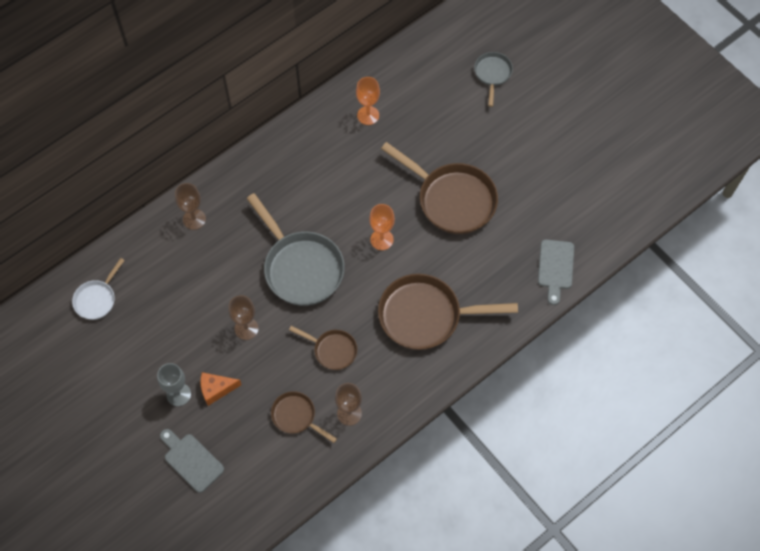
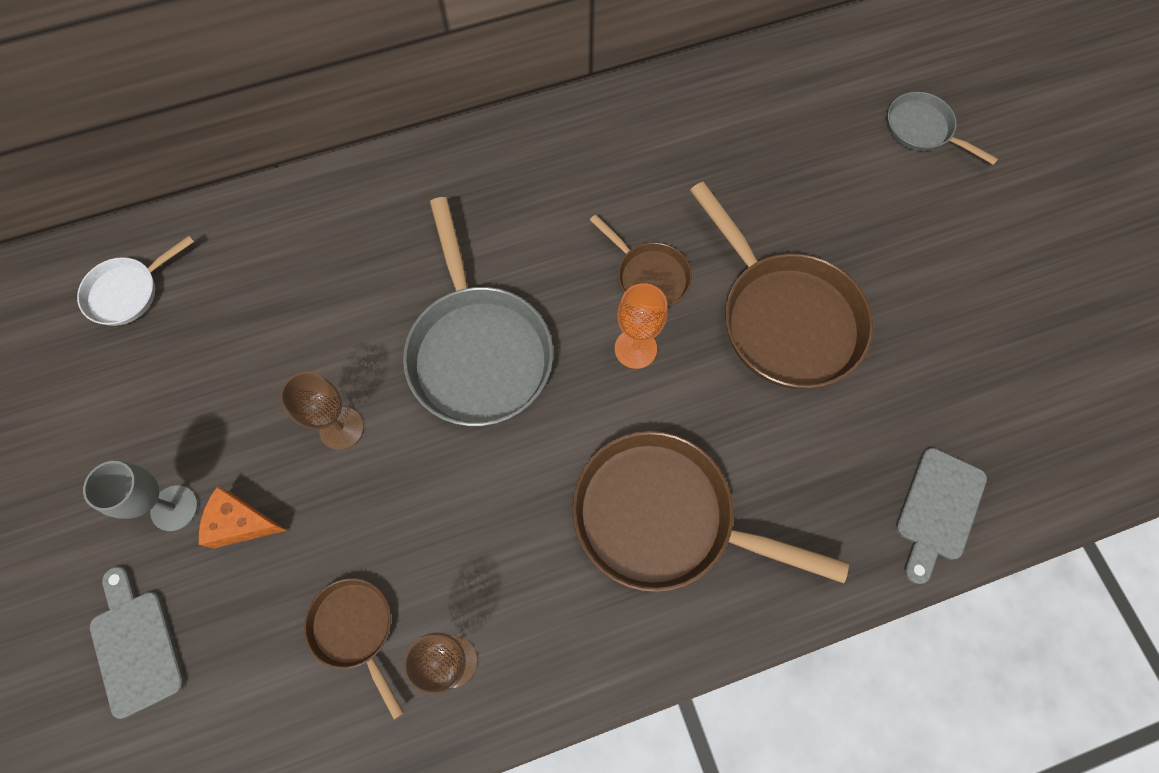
camera: 20 degrees right, 5 degrees up
brown goblet [175,183,206,230] -> none
brown pan [289,326,357,370] -> brown pan moved to [590,214,692,308]
orange goblet [356,77,380,125] -> none
grey pan [474,52,513,107] -> grey pan turned 75 degrees counterclockwise [887,92,998,165]

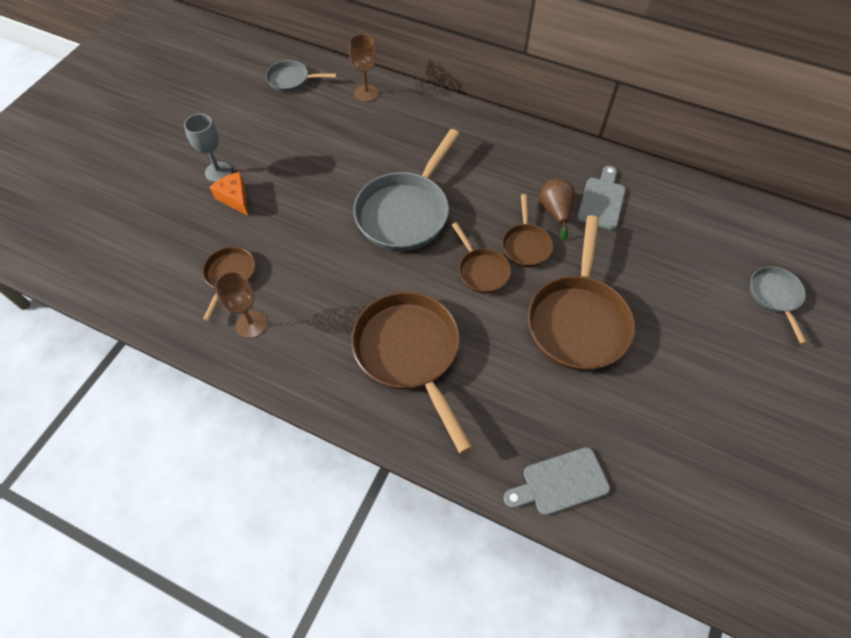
camera: 45 degrees right, 10 degrees down
white pan [77,235,194,326] -> grey pan [266,60,337,92]
grey cutting board [90,567,185,719] -> grey cutting board moved to [577,166,625,231]
brown goblet [280,371,364,450] -> brown goblet moved to [349,34,379,102]
orange goblet [615,283,668,369] -> brown pan [452,222,511,294]
none -> brown pear [540,178,575,241]

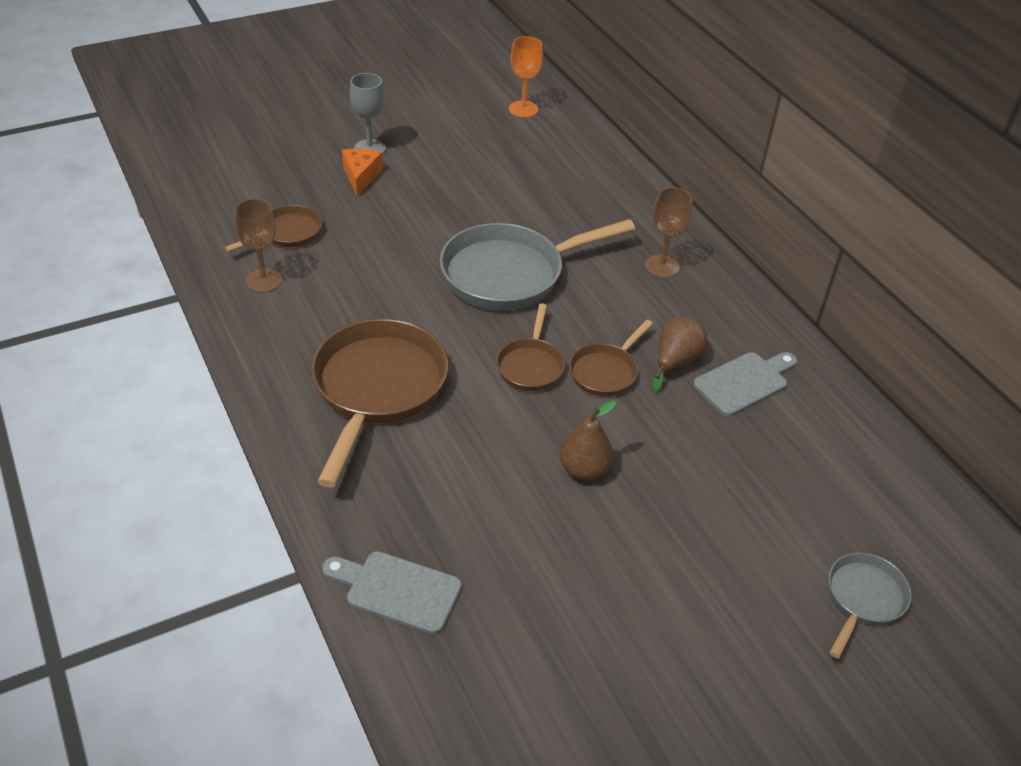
camera: 35 degrees right, 15 degrees down
grey pan [266,60,337,92] -> orange goblet [509,36,543,118]
brown goblet [349,34,379,102] -> brown goblet moved to [645,187,693,278]
brown pan [527,215,635,371] -> brown pear [560,400,617,481]

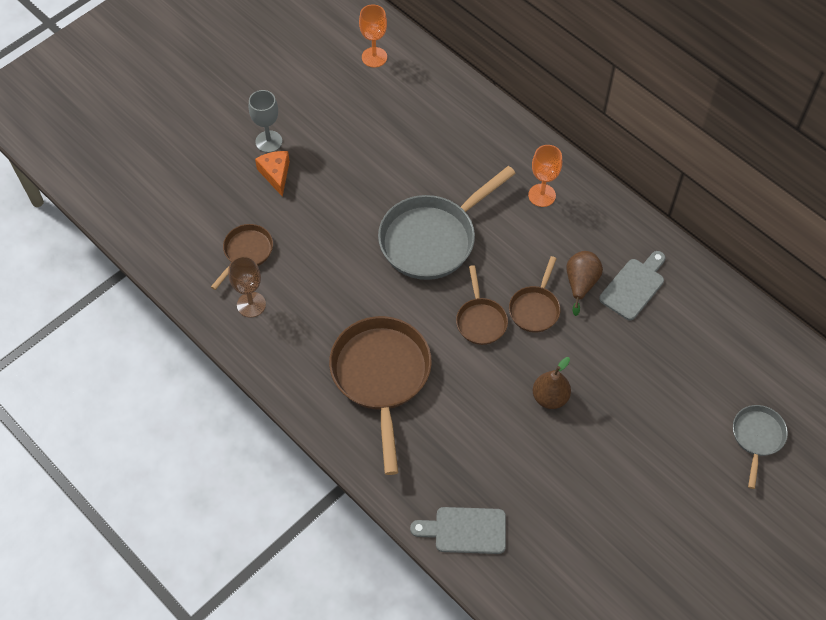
camera: 15 degrees left, 15 degrees up
brown goblet [645,187,693,278] -> orange goblet [528,145,562,207]

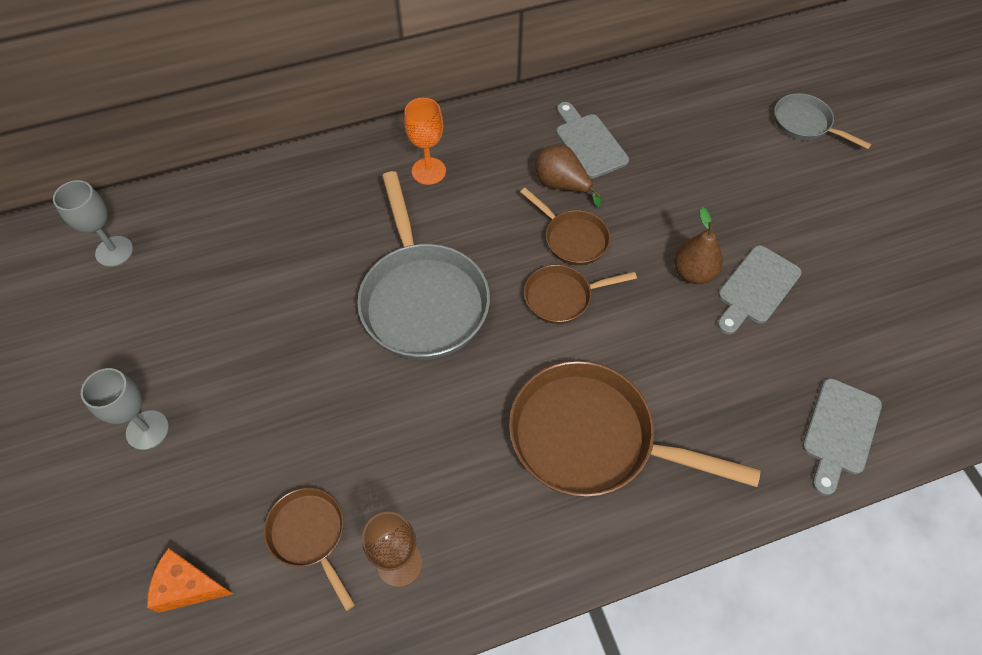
camera: 65 degrees left, 0 degrees up
orange cheese [255,151,290,197] -> orange cheese moved to [147,548,233,613]
orange goblet [359,5,387,67] -> grey goblet [53,180,133,267]
brown pan [456,265,508,345] -> brown pan turned 150 degrees clockwise [524,265,637,324]
none -> grey cutting board [717,245,802,334]

